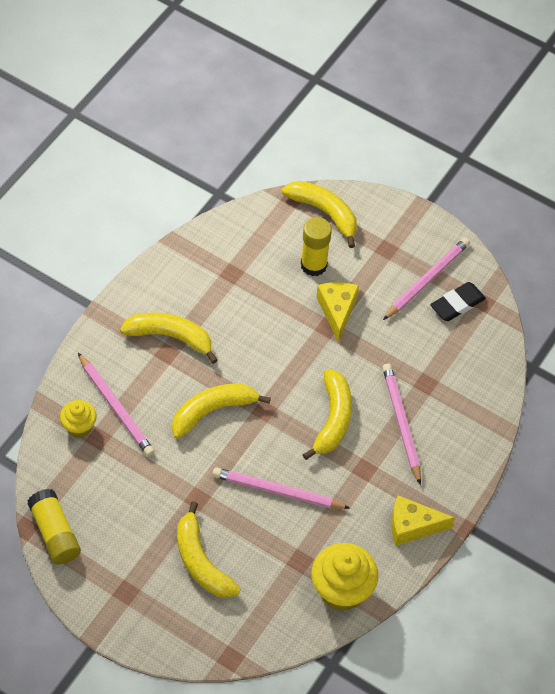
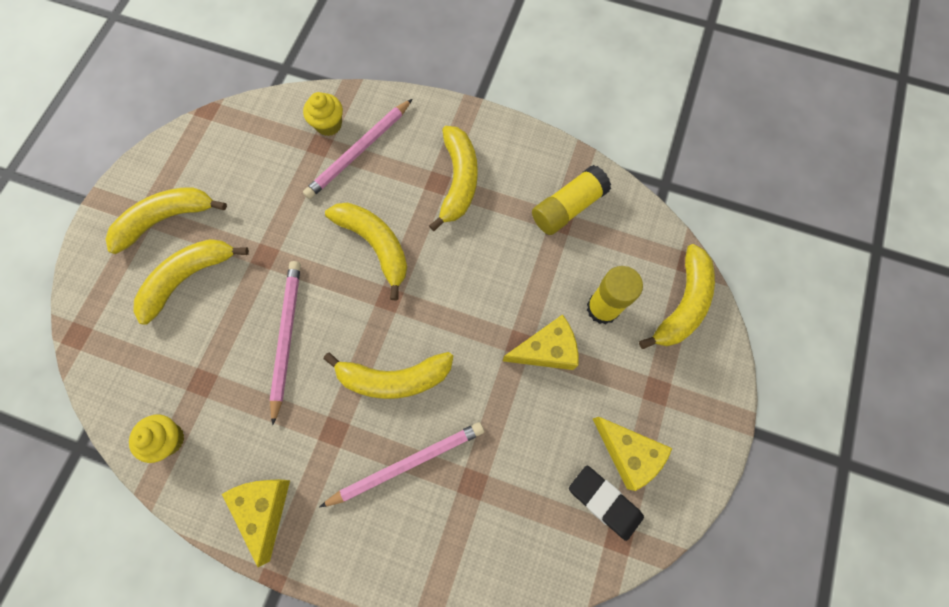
camera: 80 degrees right, 15 degrees up
yellow glue stick [27,489,81,565] -> yellow glue stick moved to [532,165,611,235]
yellow cupcake [311,543,378,611] -> yellow cupcake [129,414,184,463], size x0.58
pink pencil [383,237,470,320] -> yellow cheese [593,417,672,491]
none -> yellow banana [105,187,227,254]

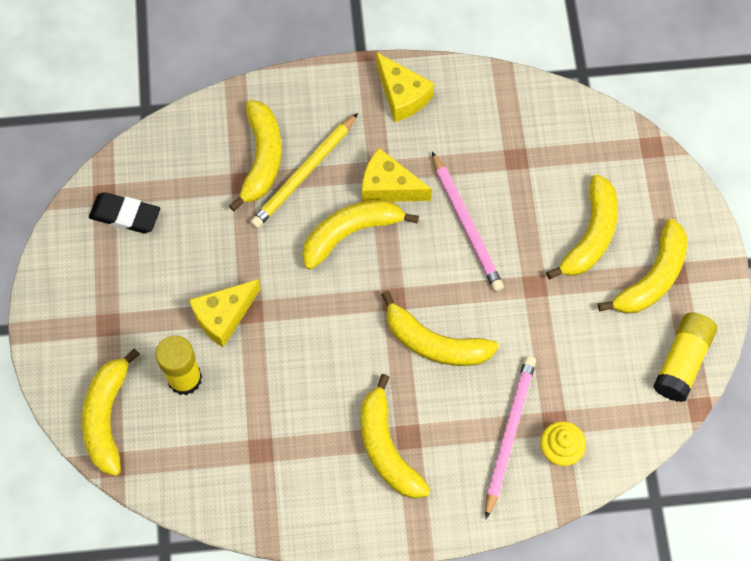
camera: 155 degrees right, 5 degrees down
yellow cupcake [129,414,184,463] -> none
pink pencil [320,422,484,507] -> yellow pencil [250,113,358,229]
yellow glue stick [532,165,611,235] -> yellow glue stick moved to [653,312,717,402]
yellow cheese [593,417,672,491] -> yellow cheese moved to [362,148,432,202]
none -> yellow banana [229,100,282,211]

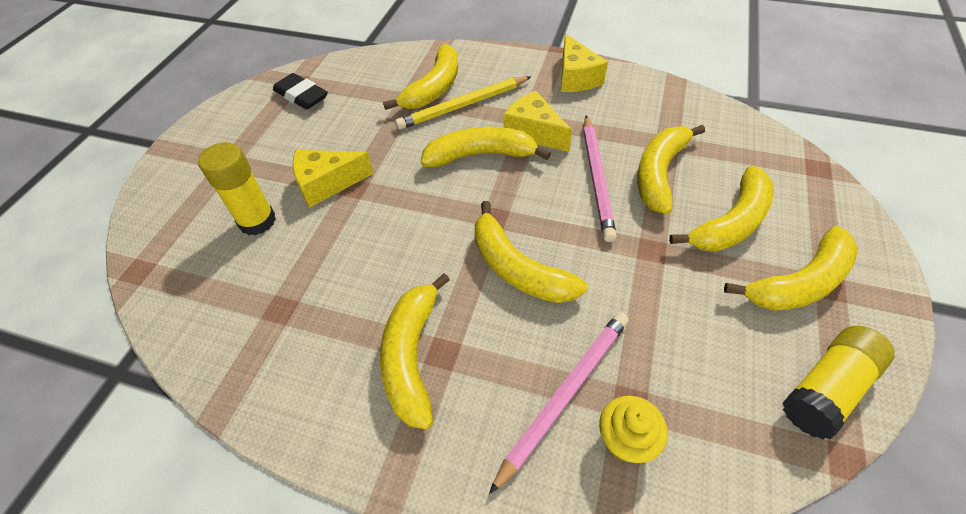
camera: 25 degrees right, 15 degrees down
yellow banana [82,348,140,476] -> yellow banana moved to [637,125,705,215]

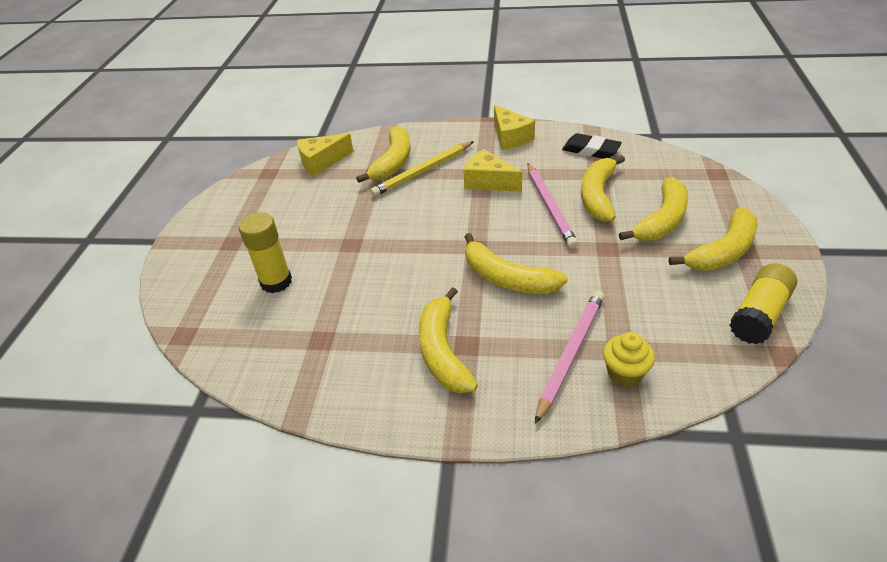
camera: 10 degrees left, 10 degrees down
black eraser [273,73,328,110] -> black eraser moved to [562,133,622,159]
yellow cheese [292,150,374,208] -> yellow cheese moved to [297,133,354,176]
yellow banana [421,127,551,167] -> none

